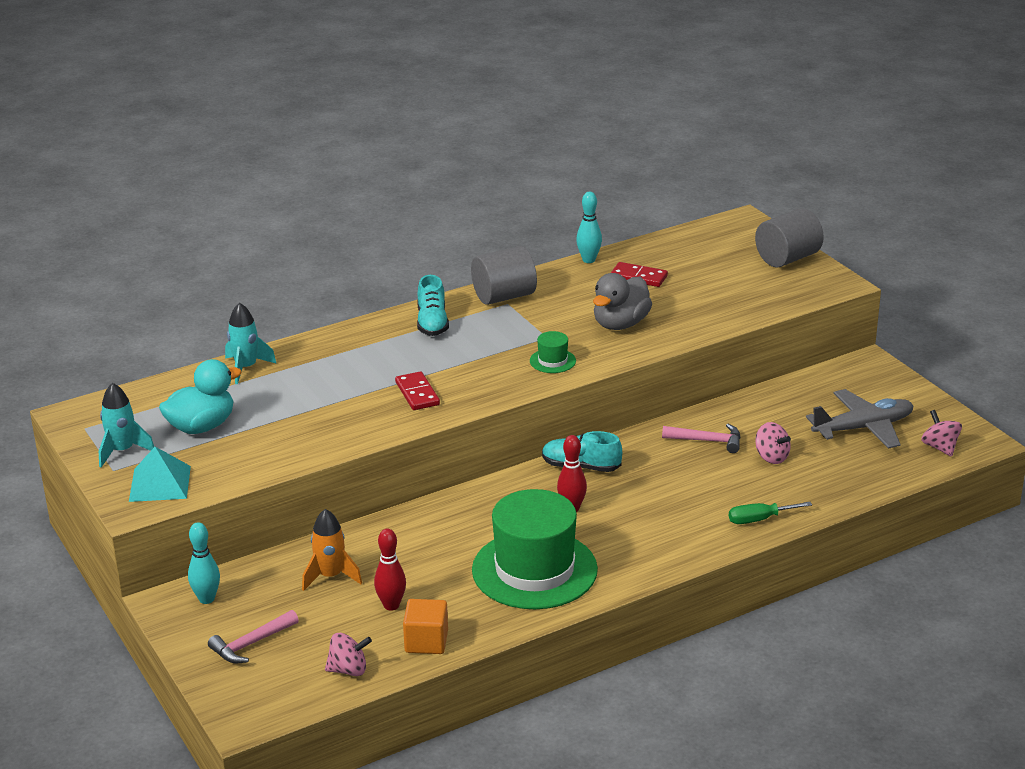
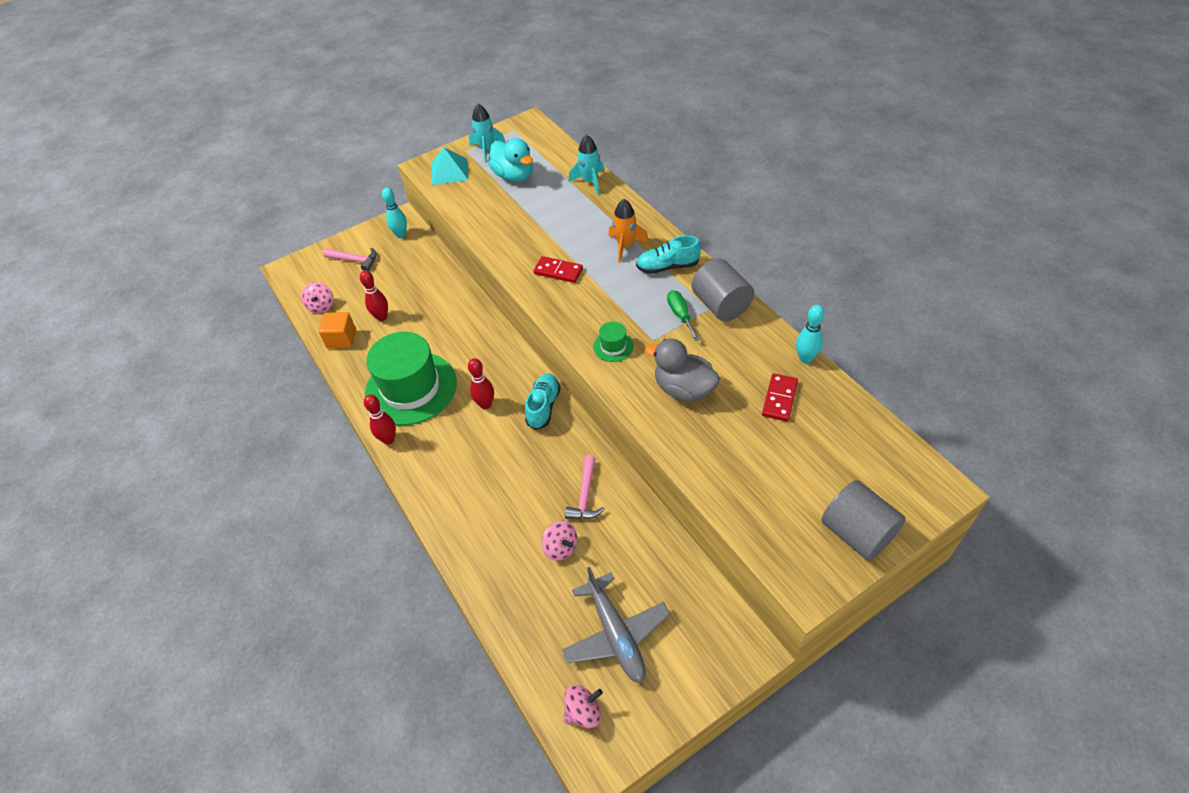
camera: 90 degrees right, 20 degrees up
pink hammer [208,610,299,663] -> pink hammer turned 150 degrees clockwise [323,248,377,271]
orange rocket [302,509,362,591] -> orange rocket moved to [609,199,649,263]
red domino [395,371,440,410] -> red domino turned 45 degrees clockwise [534,256,583,283]
green screwdriver [729,502,812,524] -> green screwdriver moved to [667,290,700,341]
pink spinning top [755,422,791,464] -> pink spinning top turned 90 degrees counterclockwise [542,520,577,561]
none -> red bowling pin [364,394,396,445]

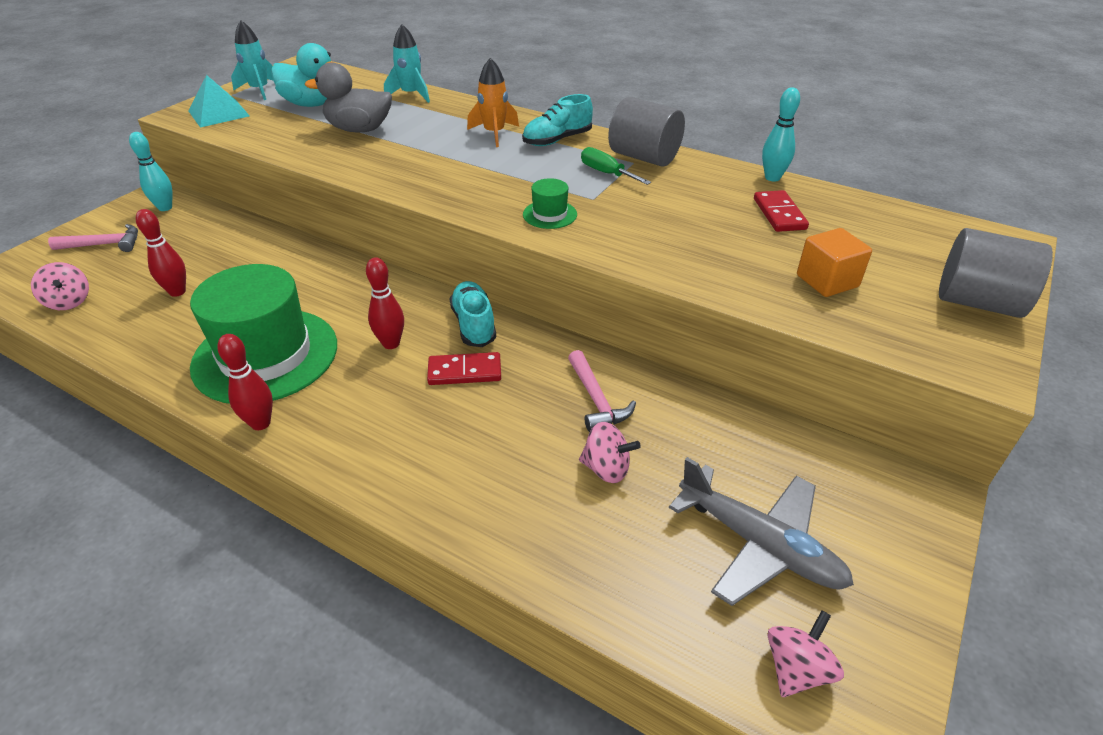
camera: 30 degrees left, 10 degrees down
orange cube [318,312,356,349] -> orange cube moved to [797,228,872,297]
red domino [534,256,583,283] -> red domino moved to [427,352,501,385]
grey duck [645,339,720,402] -> grey duck moved to [305,62,392,132]

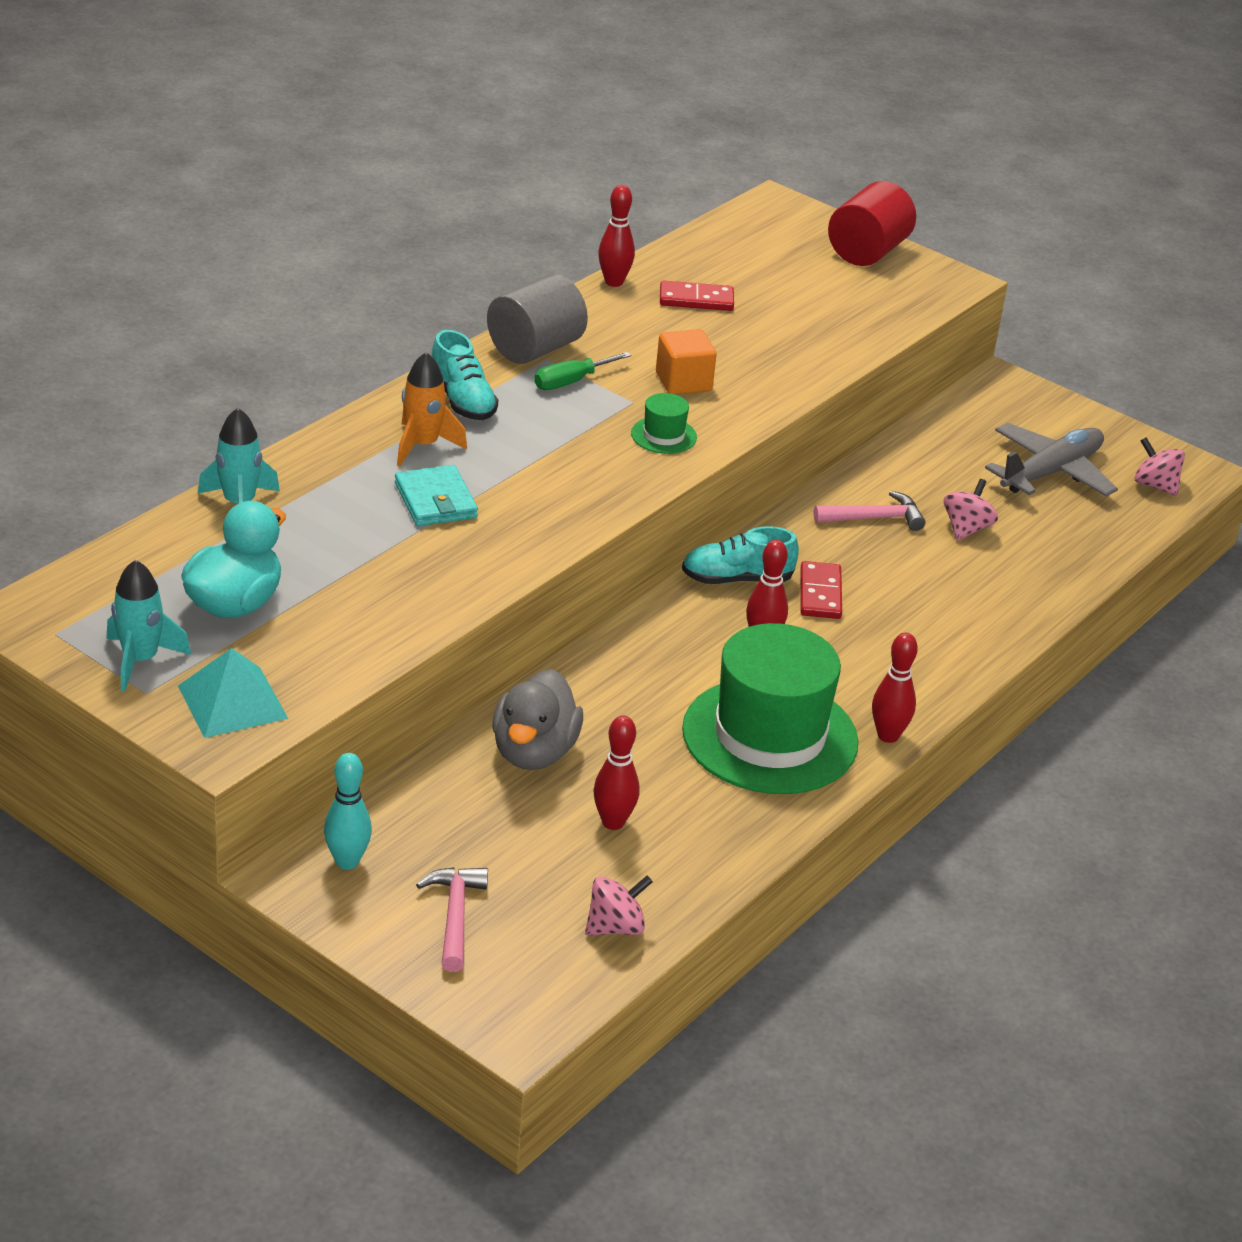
camera: 85 degrees left, 5 degrees down
grey duck [305,62,392,132] -> grey duck moved to [492,669,583,770]
turquoise bowling pin [762,87,800,182] -> red bowling pin [598,185,635,287]
orange cube [797,228,872,297] -> orange cube moved to [656,329,717,395]
grey cylinder [939,228,1053,318] -> red cylinder [828,181,916,266]
none -> turquoise wallet [395,465,478,526]

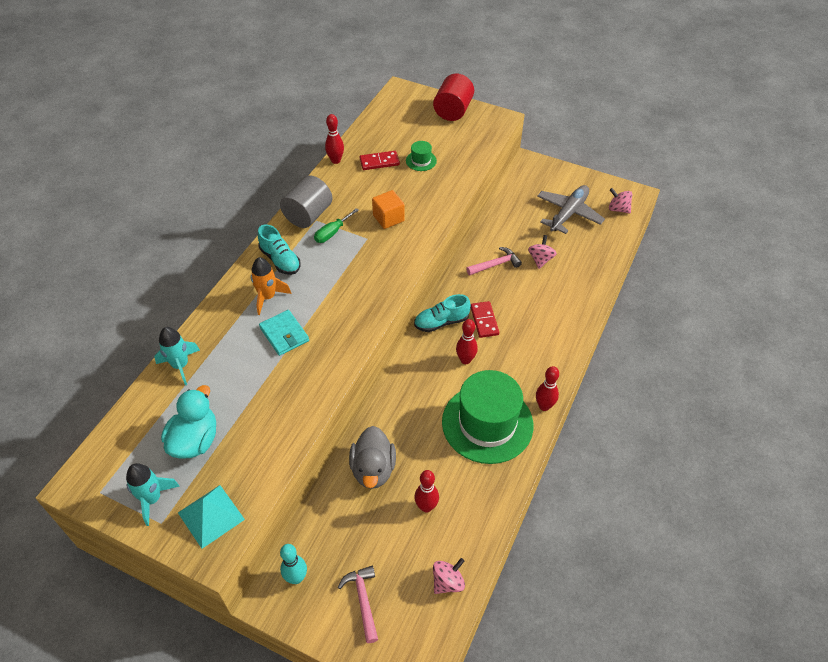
camera: 10 degrees left, 15 degrees up
green hat [631,393,697,454] -> green hat moved to [406,141,437,171]

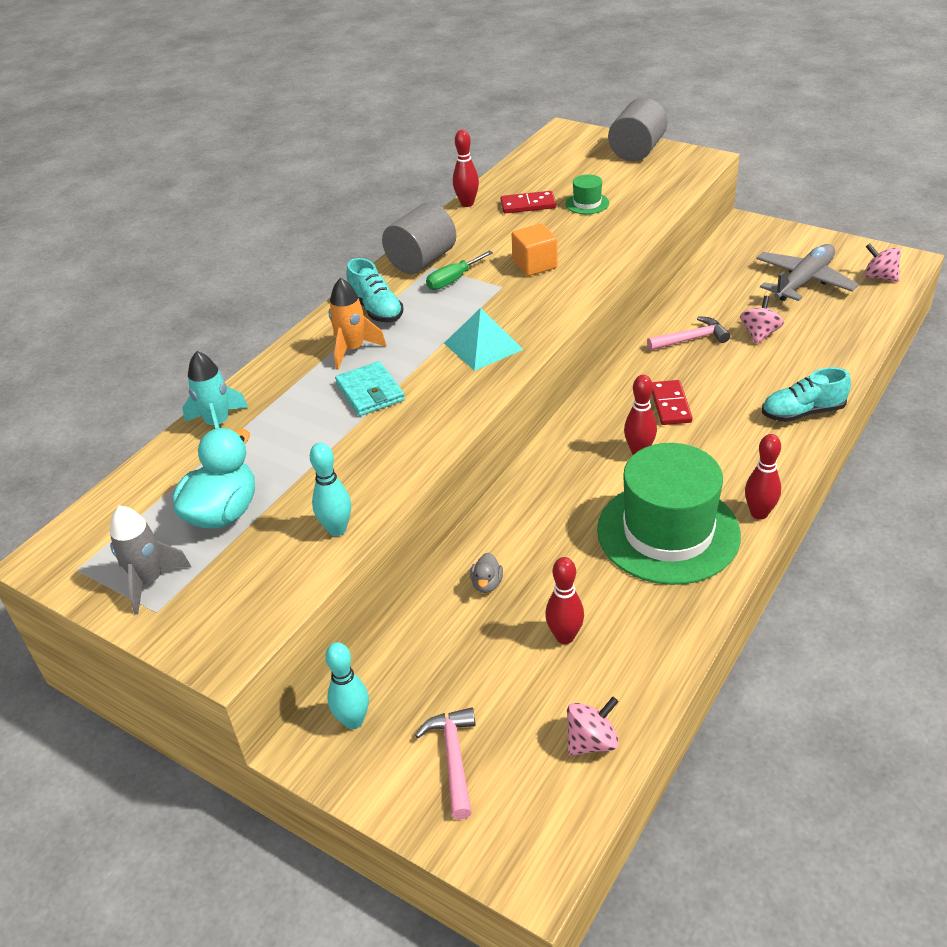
camera: 10 degrees right, 10 degrees down
turquoise rocket [126,463,180,526] -> grey rocket [110,506,191,614]
turquoise pyramid [178,485,245,549] -> turquoise pyramid moved to [444,308,523,371]
grey duck [349,426,396,489] -> grey duck [470,553,503,593], size x0.46
turquoise shoe [414,294,471,332] -> turquoise shoe moved to [762,367,851,422]
red cylinder [433,74,474,121] -> grey cylinder [608,98,668,161]
none -> turquoise bowling pin [310,443,351,536]

